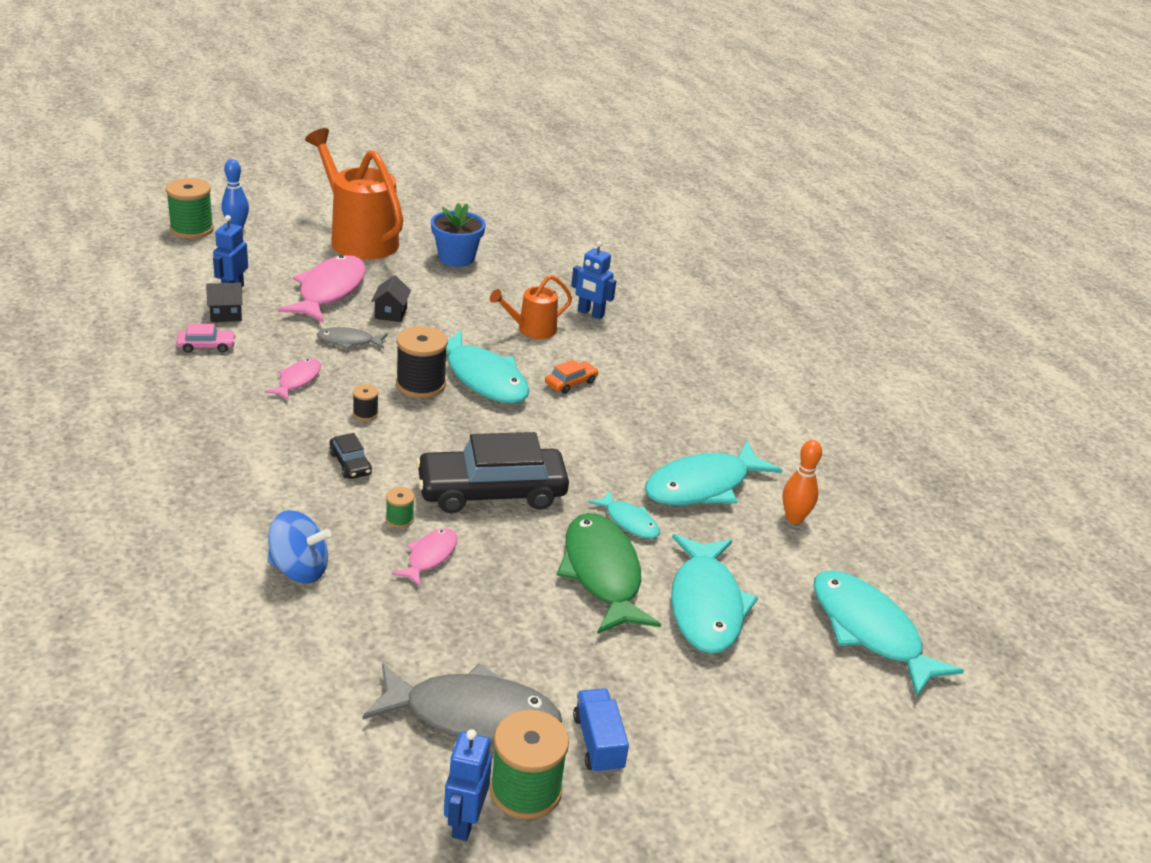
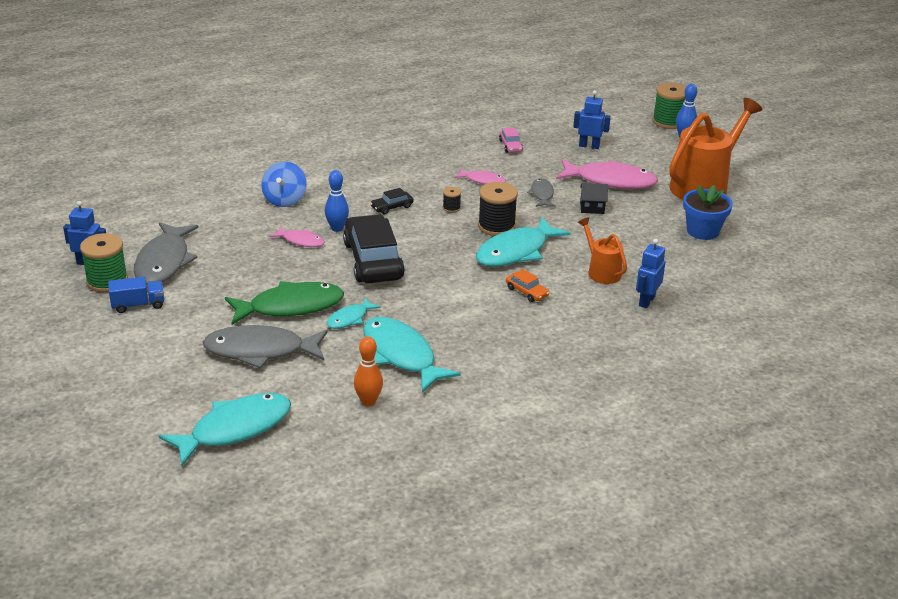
camera: 90 degrees right, 0 degrees up
black house [206,283,243,322] -> none
green spool [386,487,415,528] -> blue bowling pin [325,170,349,232]
turquoise fish [671,534,758,654] -> grey fish [203,325,328,368]

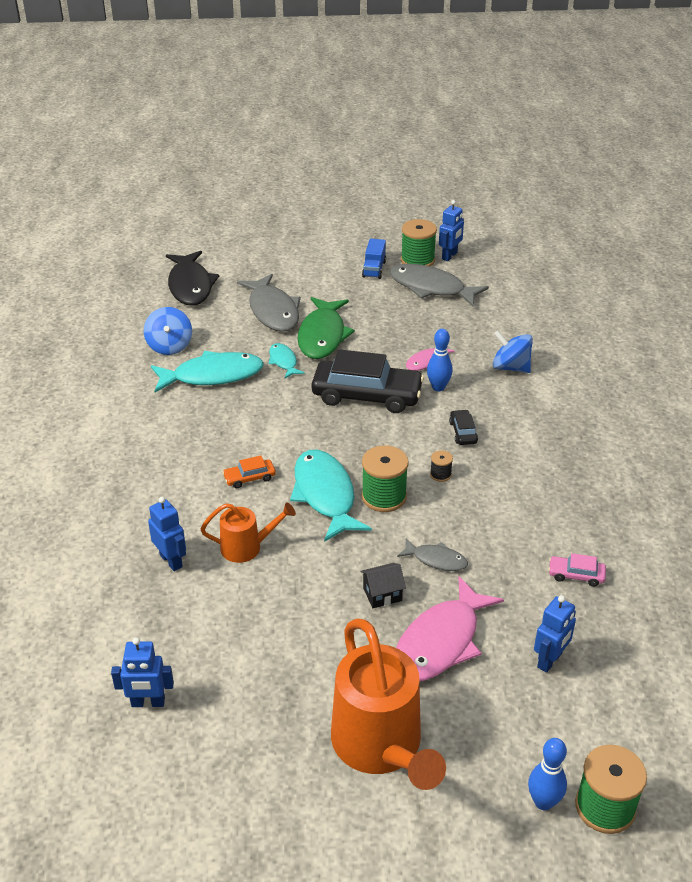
camera: 115 degrees right, 5 degrees up
turquoise fish [159,393,291,466] -> black fish [166,251,219,306]
grey fish [203,325,328,368] -> grey fish turned 135 degrees clockwise [237,274,301,332]
orange bowling pin [354,337,383,406] -> blue spinning top [144,307,192,355]
pink fish [454,168,506,184] -> none
black spool [478,182,518,236] -> green spool [362,446,409,512]
black house [580,183,608,214] -> black house turned 45 degrees clockwise [360,563,406,608]
blue flower pot [683,185,733,240] -> none
none -> blue robot [111,637,174,707]

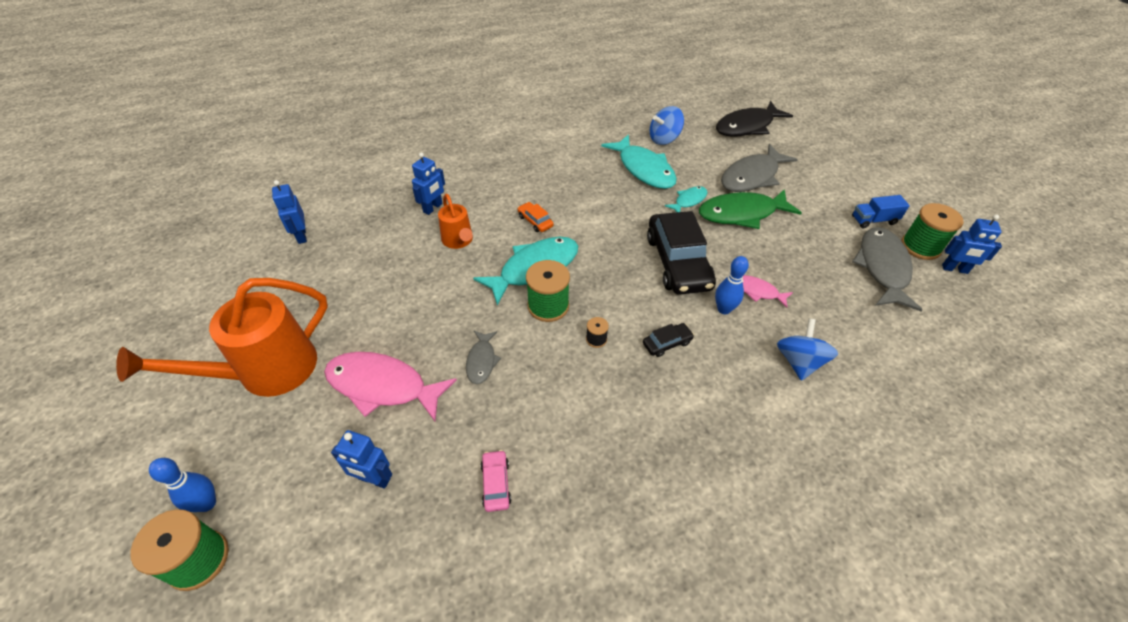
camera: 70 degrees right, 10 degrees up
black house [360,563,406,608] -> none

